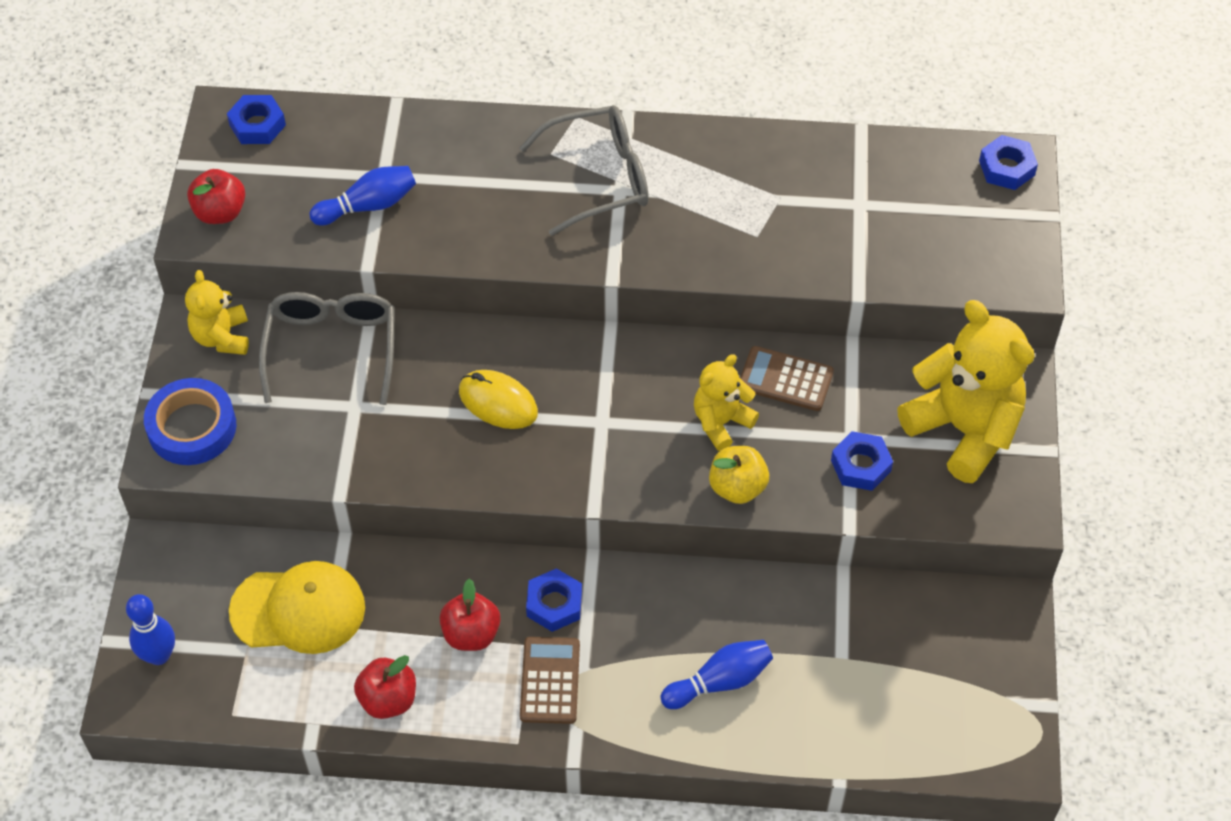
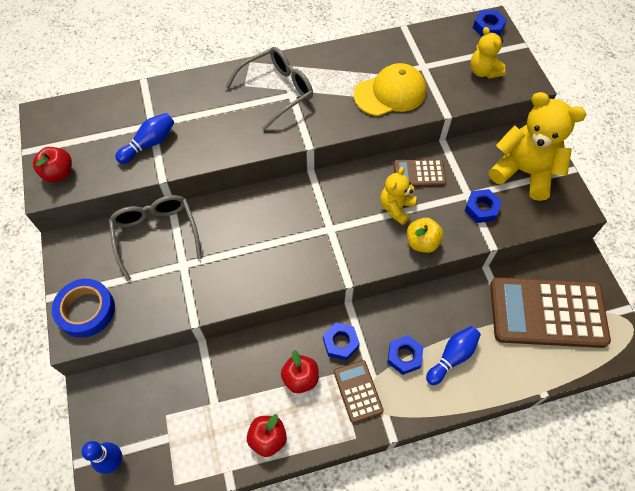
camera: 20 degrees left, 5 degrees up
yellow teddy bear [185,270,249,355] -> yellow teddy bear moved to [470,27,506,79]
blue nut [227,95,286,144] -> blue nut moved to [387,335,423,375]
yellow cap [229,561,365,654] -> yellow cap moved to [354,63,426,116]
yellow mouse [459,370,538,429] -> none
none -> brown calculator [490,277,611,348]

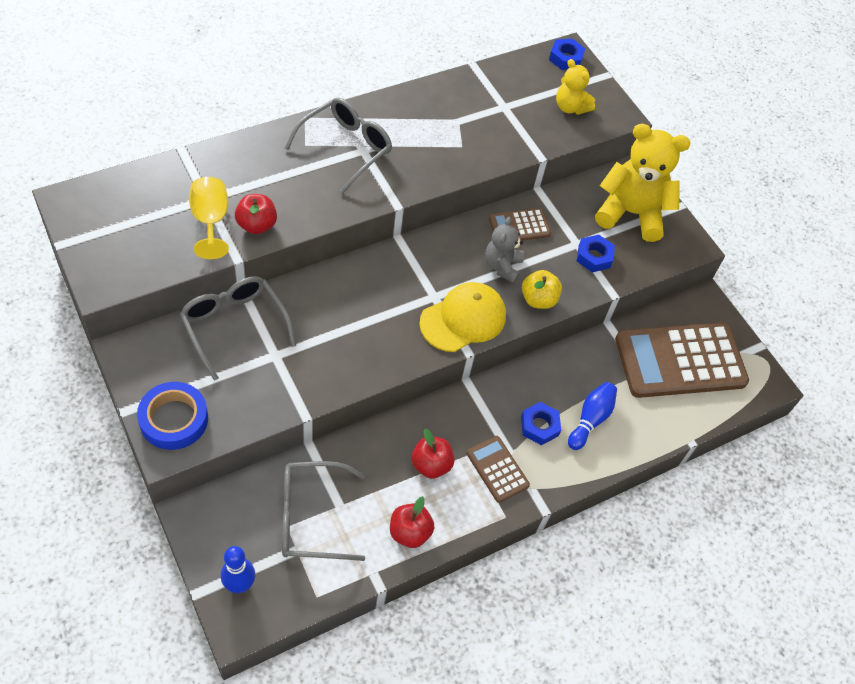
camera: 20 degrees left, 5 degrees down
red apple [33,147,72,182] -> red apple moved to [235,194,277,234]
blue bowling pin [115,113,174,164] -> yellow goblet [189,177,229,259]
blue nut [323,323,360,361] -> none
yellow cap [354,63,426,116] -> yellow cap moved to [419,282,506,352]
yellow teddy bear [380,167,417,225] -> grey teddy bear [485,217,524,283]
none -> grey glasses [282,461,365,561]

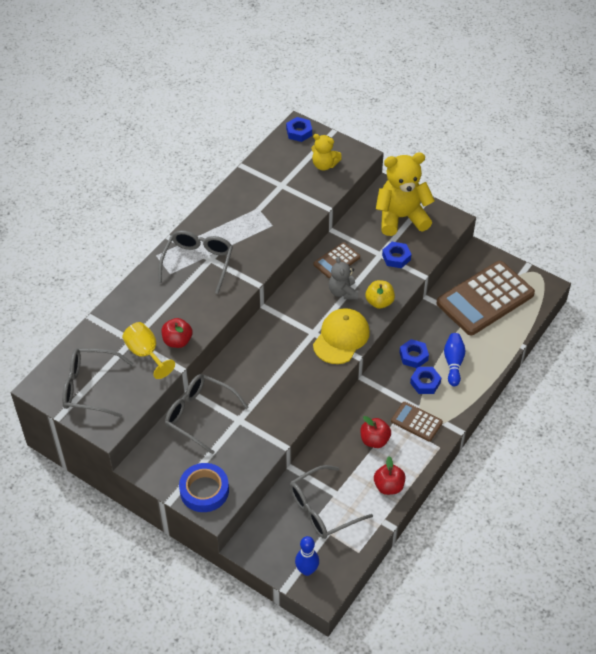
camera: 20 degrees left, 5 degrees down
none -> grey glasses [62,348,134,417]
none -> blue nut [399,339,429,368]

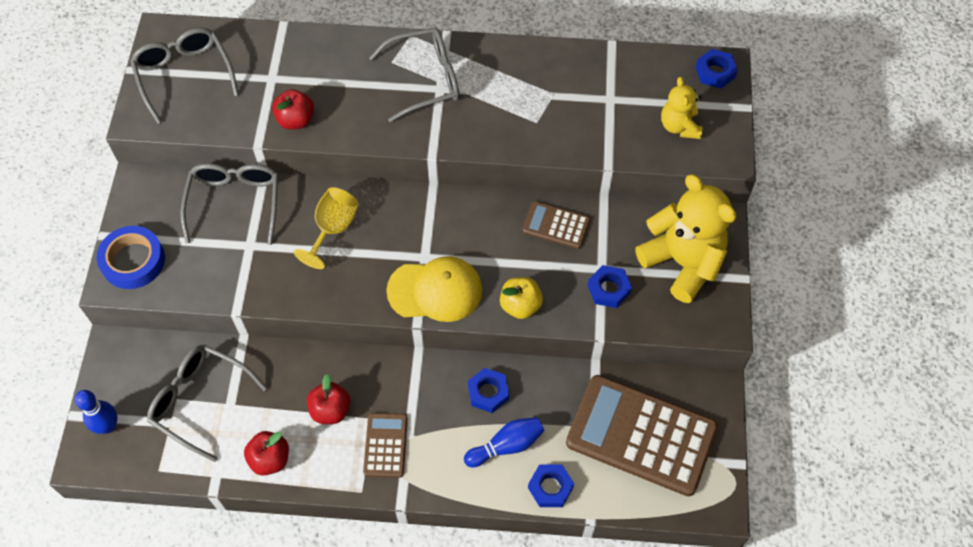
camera: 60 degrees right, 10 degrees up
yellow goblet [122,322,175,379] -> yellow goblet moved to [294,187,359,269]
grey teddy bear [329,256,358,300] -> none
blue nut [410,367,441,394] -> blue nut moved to [528,464,574,507]

